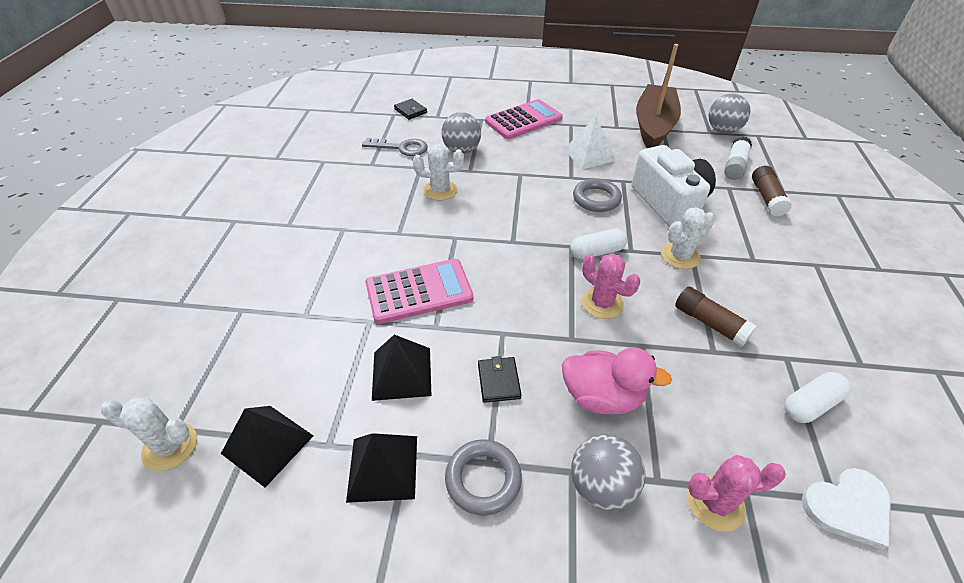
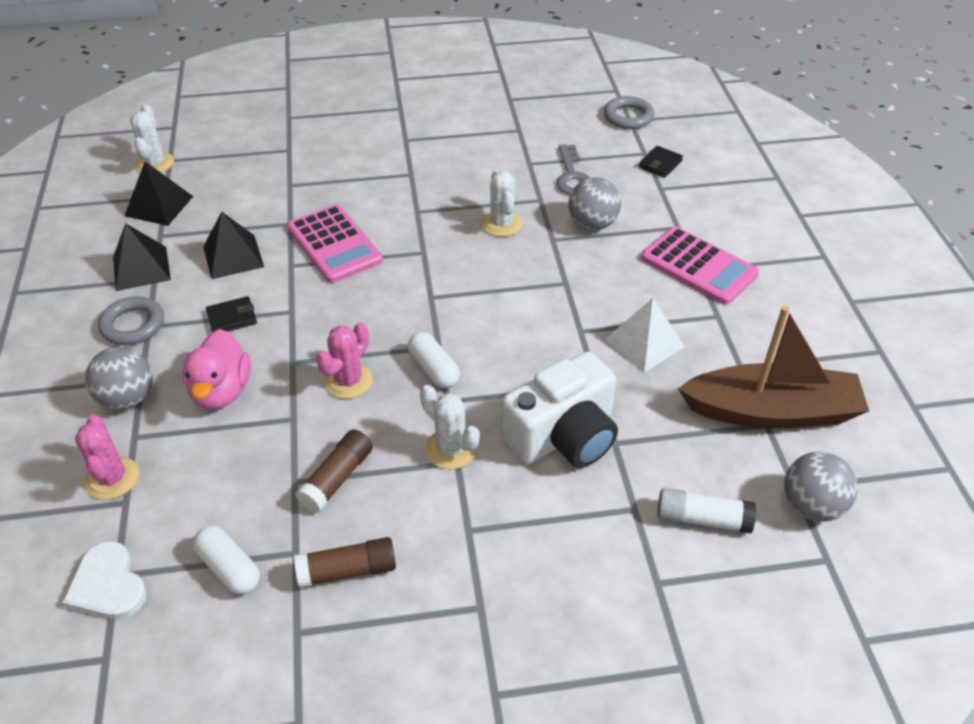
camera: 75 degrees right, 0 degrees up
grey ring [573,178,622,212] -> grey ring moved to [604,96,654,129]
brown glue stick [752,166,792,216] -> brown glue stick moved to [294,537,396,588]

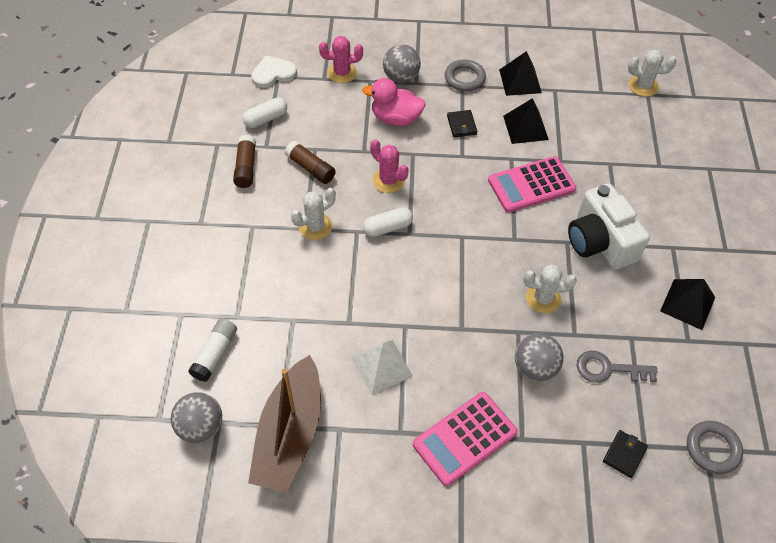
camera: 100 degrees right, 10 degrees up
black pyramid [124,162,193,226] -> black pyramid moved to [660,279,715,330]
white camera [501,352,618,468] -> white camera moved to [568,183,650,269]
black wallet [638,146,683,178] -> black wallet turned 75 degrees clockwise [603,430,648,478]

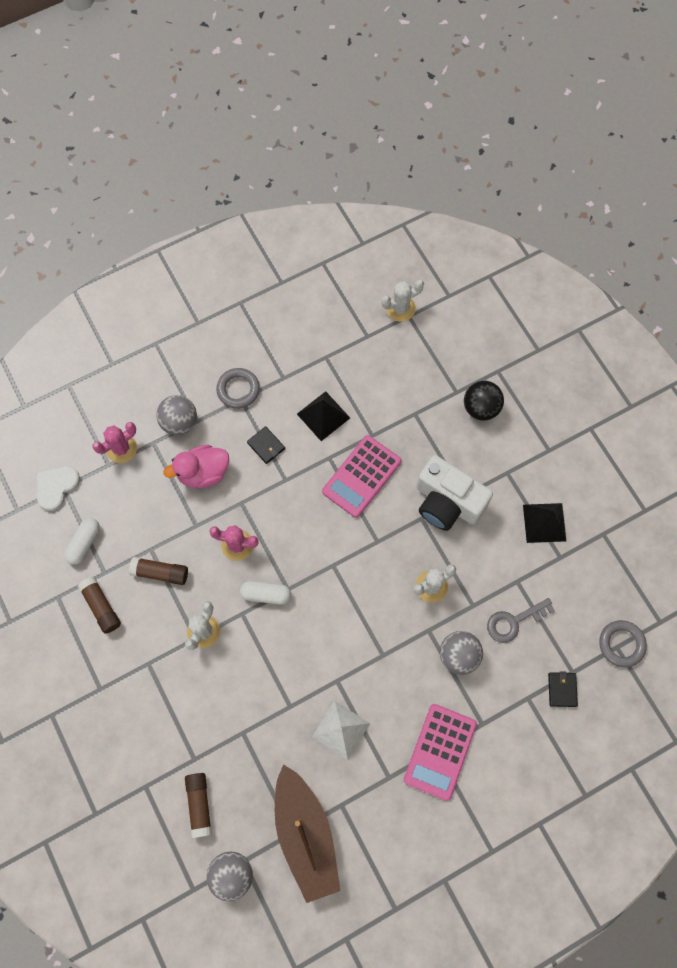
camera: 30 degrees left, 15 degrees up
white glue stick [188,318,237,382] -> brown glue stick [185,773,212,838]
white capsule [363,207,413,237] -> white capsule turned 60 degrees clockwise [240,581,291,605]
black pyramid [499,51,542,96] -> none
none -> black ball [464,381,504,421]

